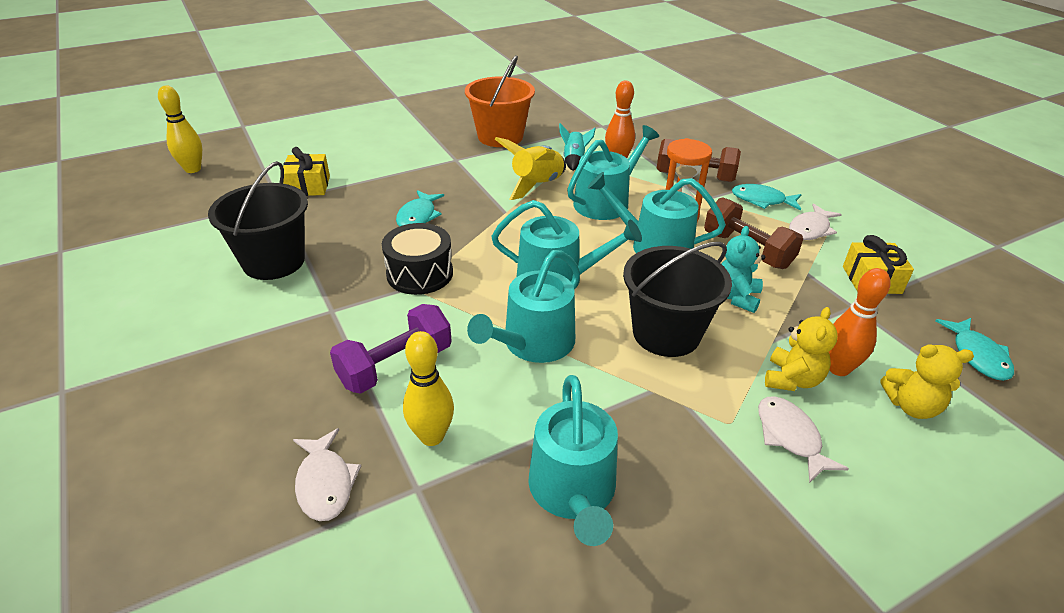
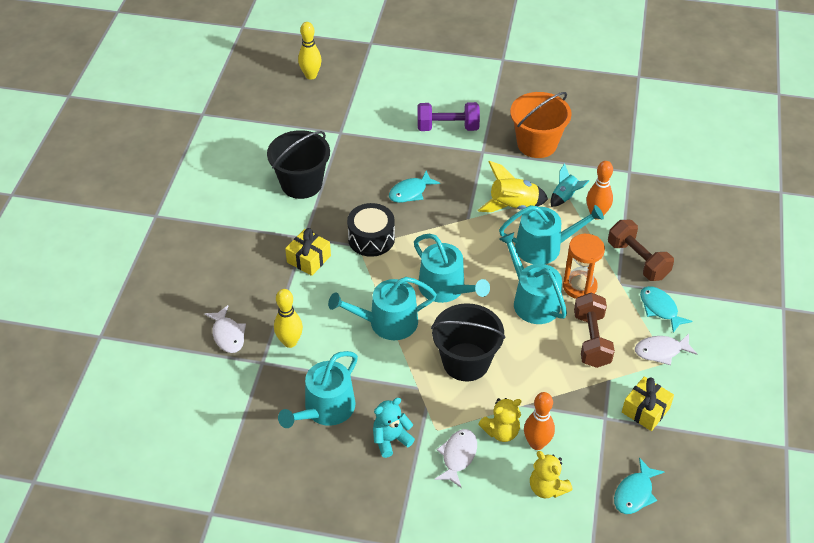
camera: 40 degrees right, 10 degrees up
yellow gift [283,147,330,196] -> yellow gift moved to [285,228,331,276]
white fish [293,428,361,521] -> white fish turned 45 degrees counterclockwise [204,305,246,353]
purple dumbbell [330,304,452,394] -> purple dumbbell moved to [417,102,480,131]
turquoise teddy bear [721,226,766,313] -> turquoise teddy bear moved to [373,398,415,458]

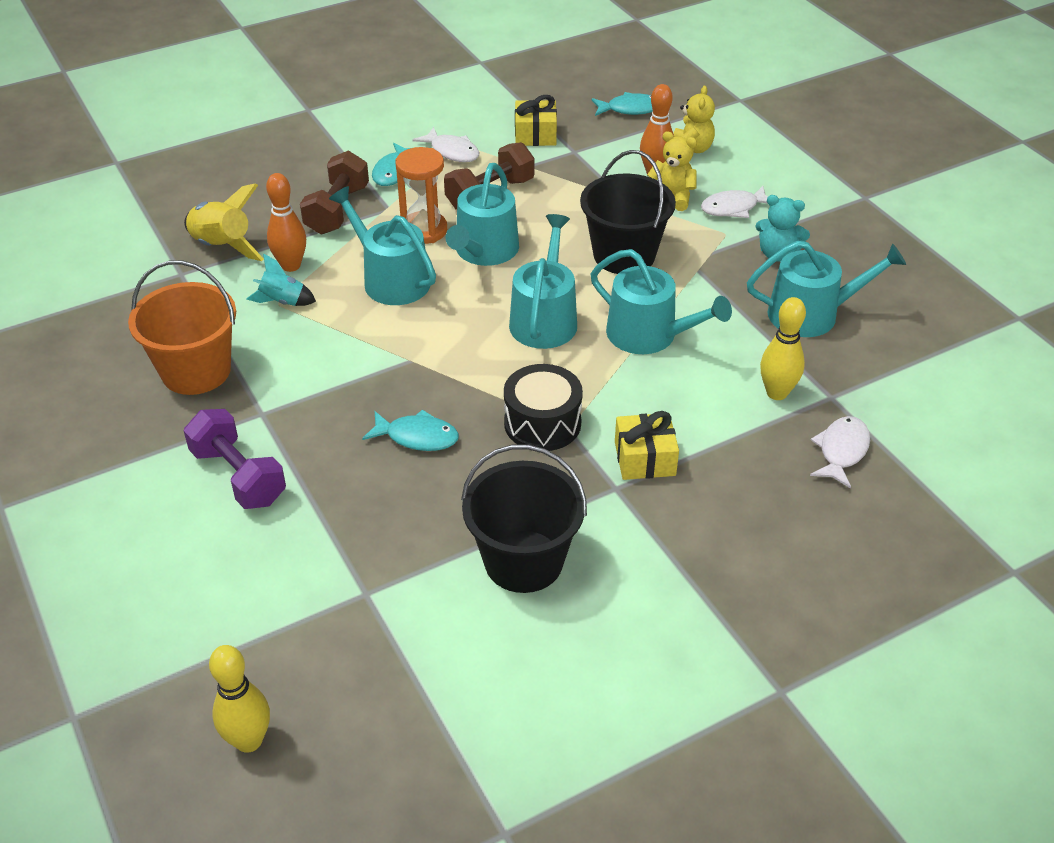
camera: 130 degrees left, 5 degrees down
yellow rocket [478,161,548,212] -> yellow rocket moved to [184,183,264,261]

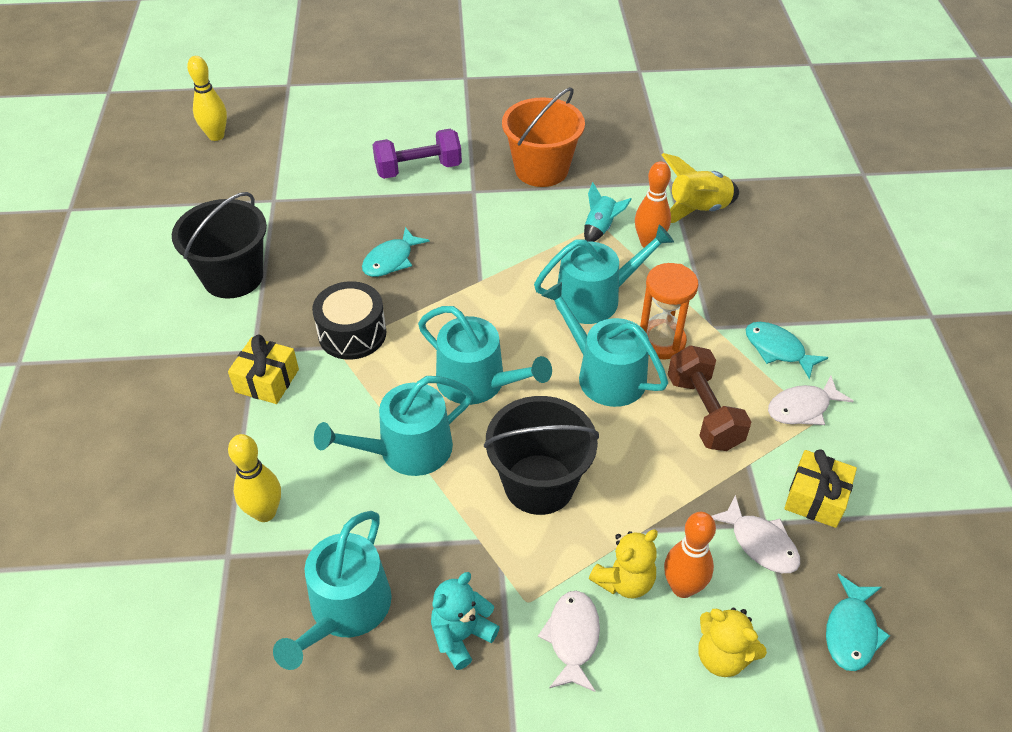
camera: 115 degrees right, 5 degrees up
brown dumbbell [300,151,369,234] -> none
white fish [810,416,870,489] -> white fish moved to [711,495,800,573]

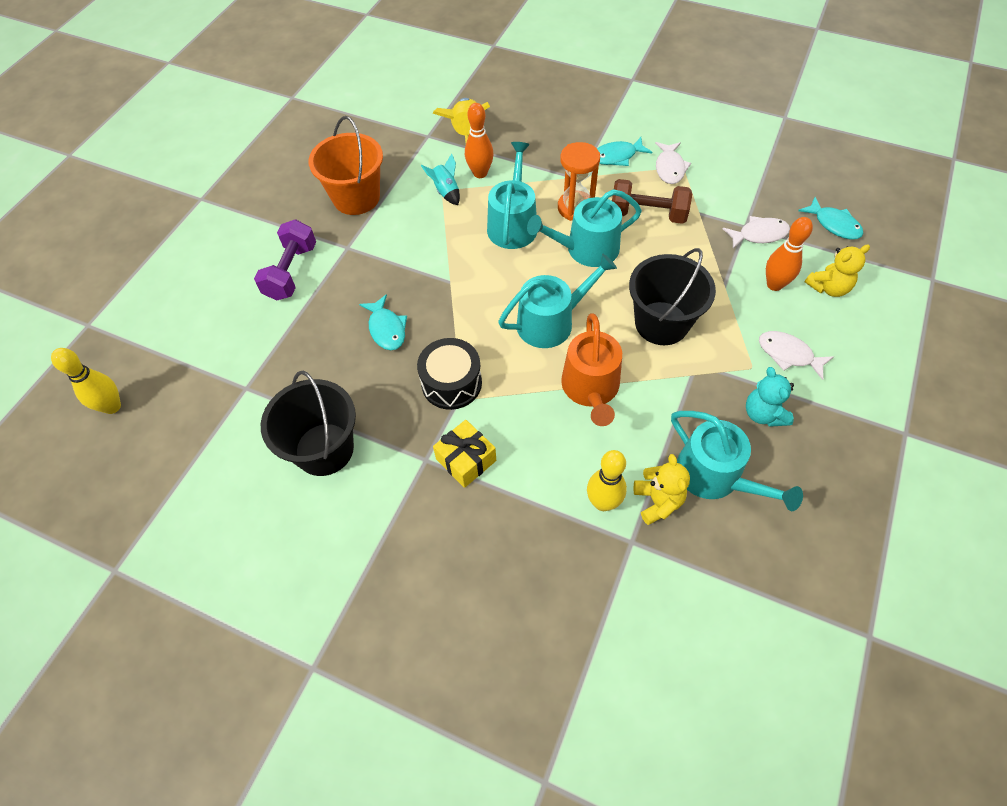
camera: 60 degrees left, 10 degrees up
turquoise watering can [314,376,474,476] -> orange watering can [561,314,622,426]
yellow teddy bear [589,530,658,598] -> yellow teddy bear moved to [634,454,690,525]
yellow gift [784,449,857,528] -> none

